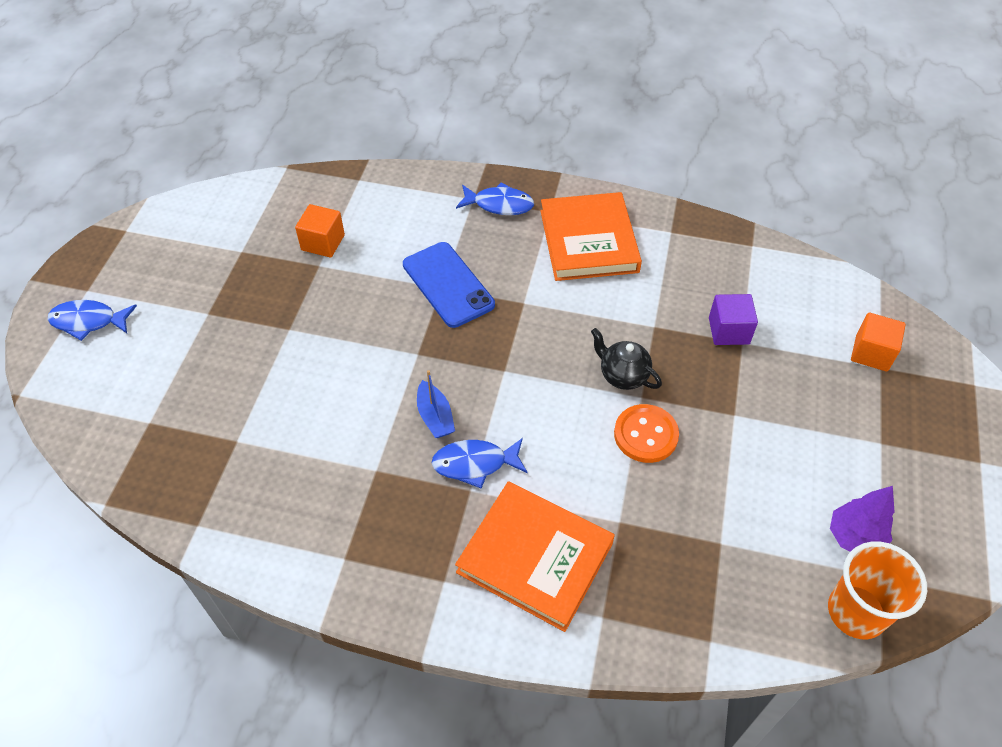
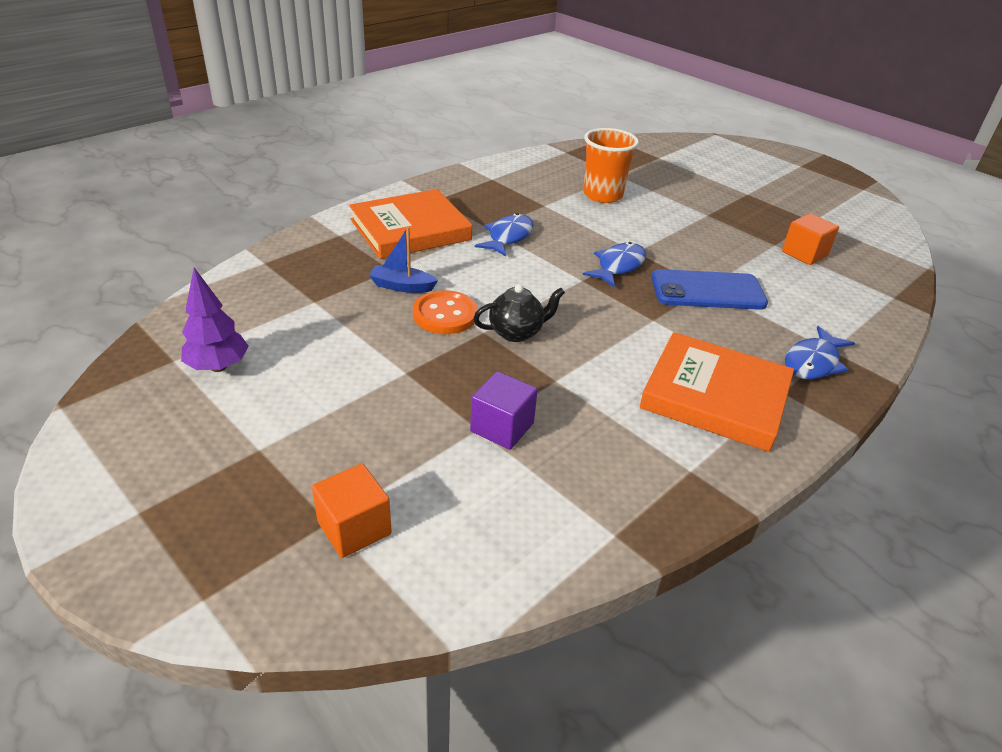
camera: 120 degrees right, 15 degrees down
blue fish [48,300,137,341] -> blue fish moved to [583,242,646,287]
blue boat [417,370,455,438] -> blue boat moved to [369,227,438,293]
orange cup [828,541,927,639] -> orange cup moved to [583,128,639,203]

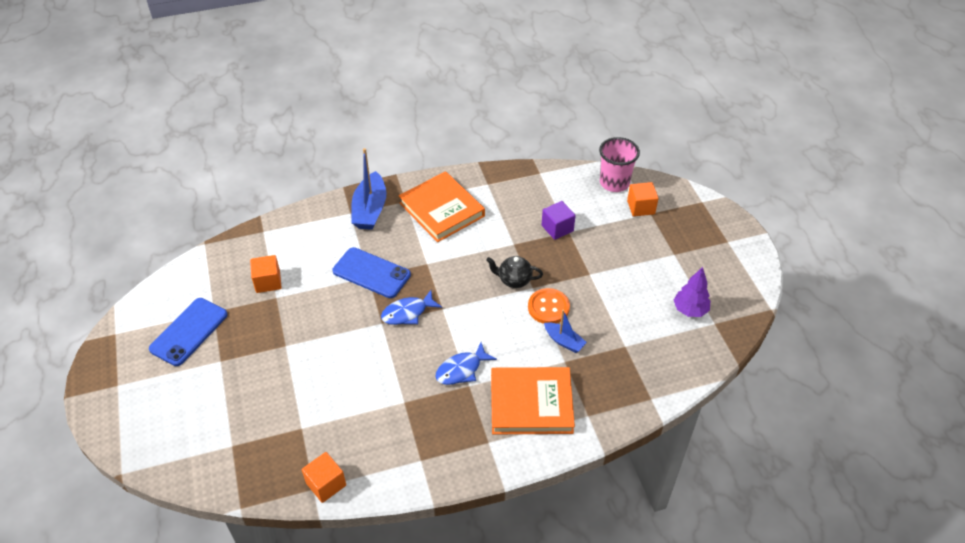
camera: 150 degrees left, 10 degrees up
orange cup [583,128,639,203] -> none
blue fish [785,326,855,380] -> blue boat [351,148,386,230]
none -> blue phone [149,298,228,366]
none -> orange cube [302,452,346,503]
none -> pink cup [599,137,640,192]

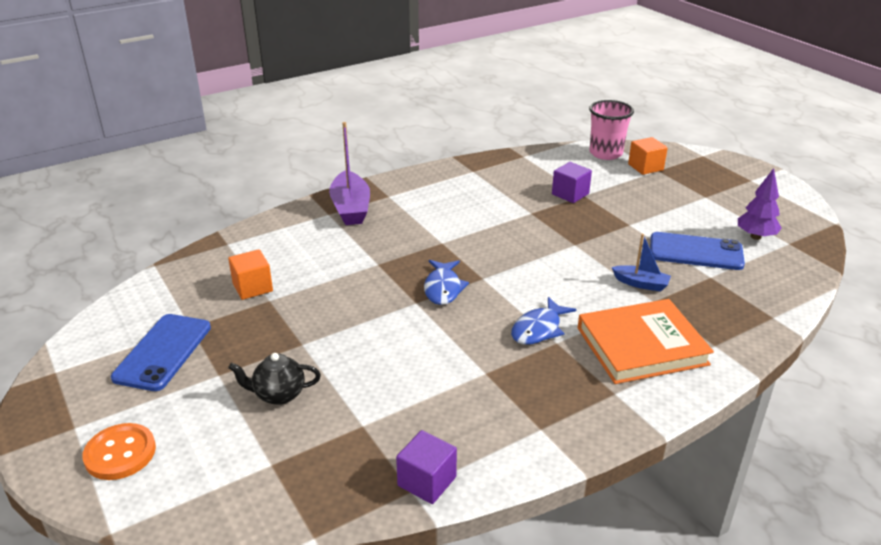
camera: 15 degrees left, 15 degrees down
orange cube [302,452,346,503] -> purple cube [396,430,457,504]
blue phone [333,247,411,298] -> blue phone moved to [650,232,745,270]
blue boat [351,148,386,230] -> purple boat [329,122,370,225]
blue fish [381,290,442,325] -> blue fish turned 45 degrees counterclockwise [424,260,469,305]
orange book [399,171,485,242] -> none
black teapot [486,256,543,288] -> black teapot moved to [228,353,321,405]
orange button [528,288,570,324] -> orange button moved to [82,423,156,480]

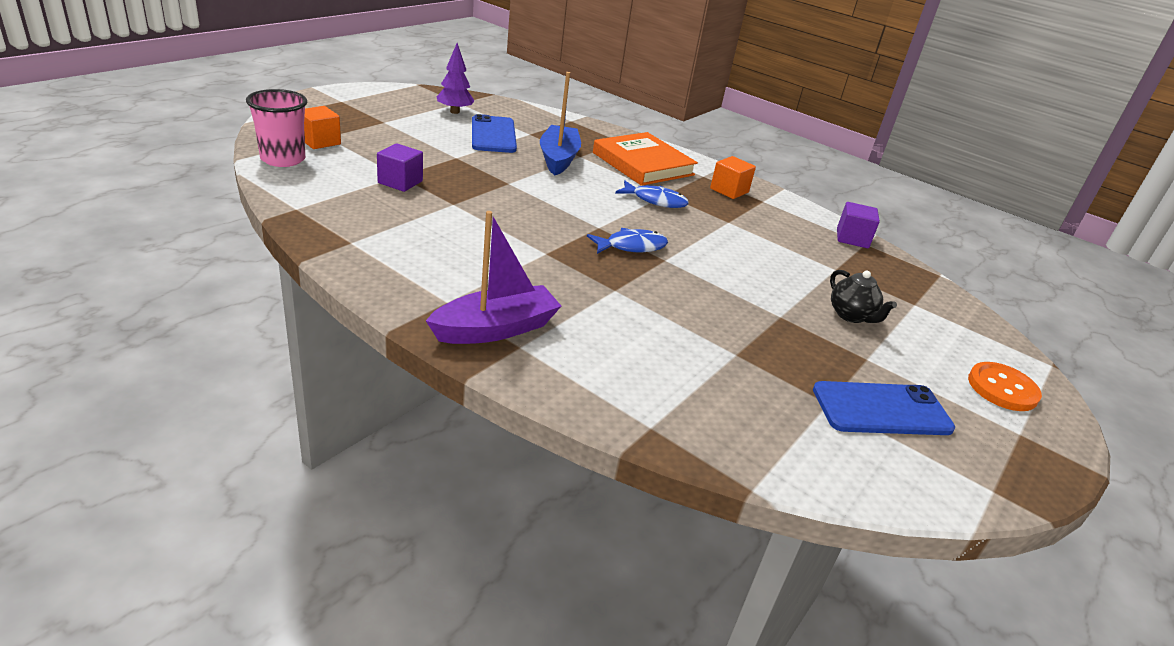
camera: 115 degrees left, 0 degrees up
orange cube [228,249,273,300] -> orange cube moved to [710,156,756,199]
blue boat [612,234,671,292] -> blue boat [540,72,581,175], size x1.77

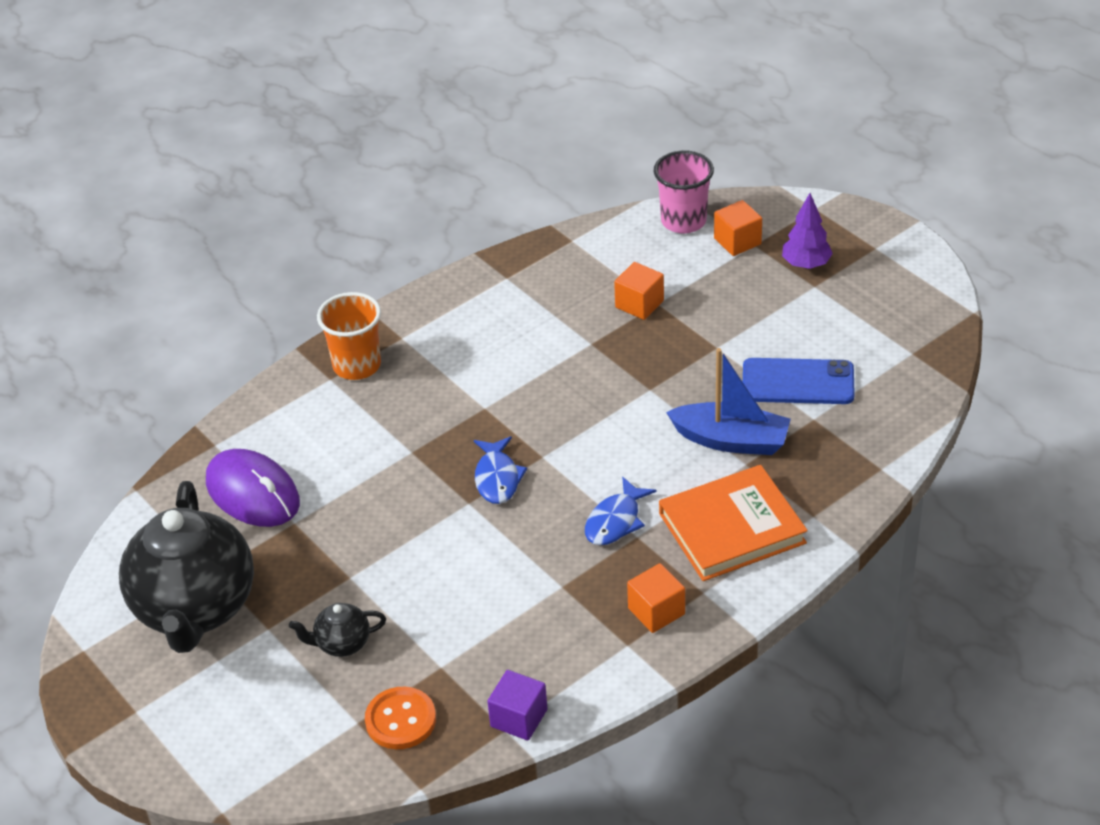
camera: 110 degrees right, 10 degrees up
purple cube [377,143,423,192] -> orange cube [614,262,664,320]
purple boat [426,211,561,344] -> orange cup [317,292,381,380]
purple tree [437,43,474,114] -> purple tree moved to [782,193,833,269]
blue phone [813,381,955,435] -> black teapot [119,481,254,653]
orange button [968,362,1042,411] -> orange button moved to [365,687,436,749]
none -> purple mouse [206,449,300,527]

